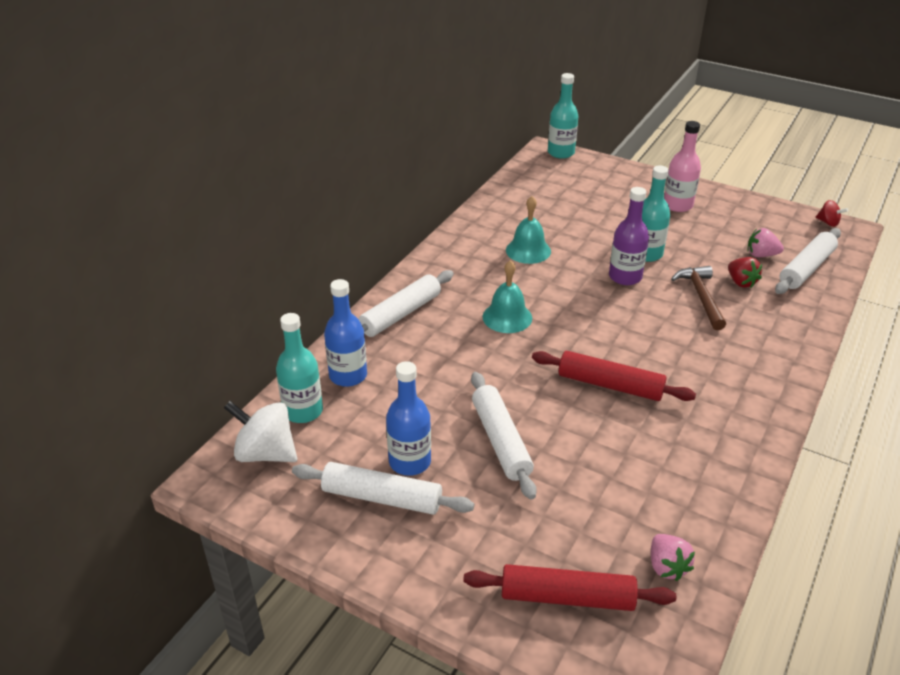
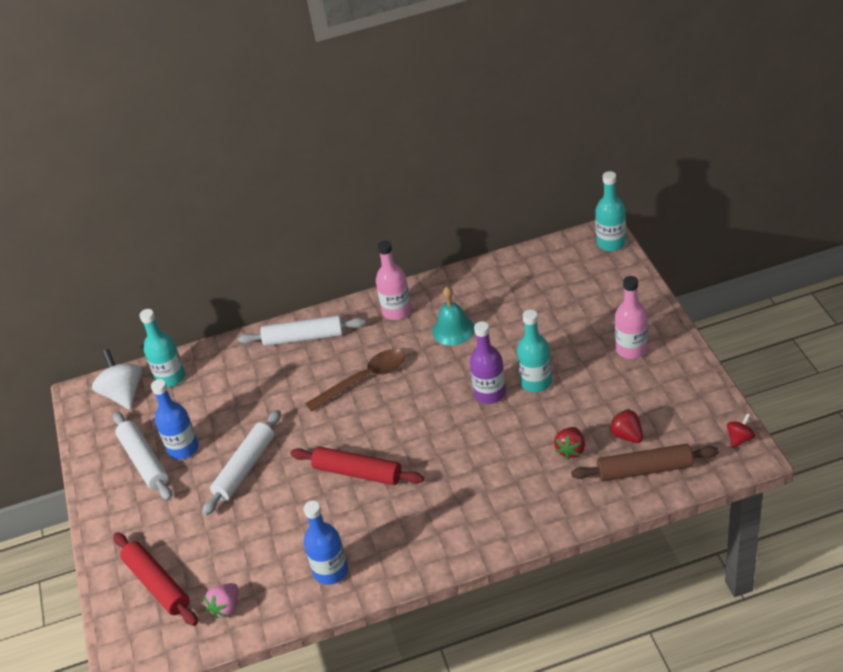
camera: 50 degrees right, 5 degrees up
blue bottle [324,279,367,387] -> blue bottle moved to [304,501,348,585]
turquoise bell [482,260,532,333] -> brown spoon [305,349,406,412]
red rolling pin [532,351,696,401] -> red rolling pin turned 45 degrees counterclockwise [290,446,424,485]
brown hammer [671,266,726,330] -> none
pink strawberry [747,228,784,257] -> red strawberry [609,409,643,443]
white rolling pin [775,228,841,294] -> brown rolling pin [571,444,719,481]
red spinning top [816,200,848,227] -> red spinning top turned 135 degrees counterclockwise [727,414,755,448]
none -> pink bottle [376,240,411,320]

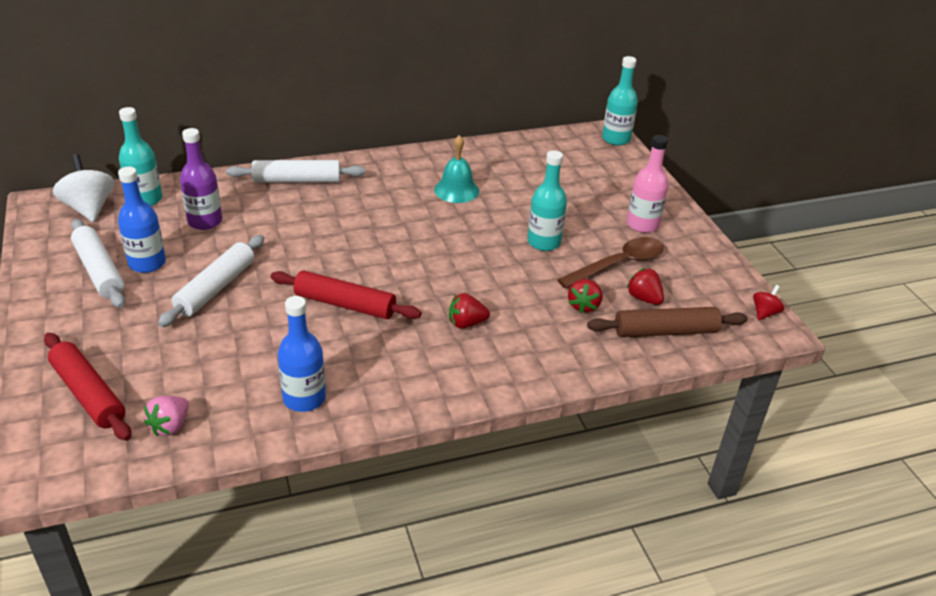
camera: 10 degrees left, 5 degrees down
brown spoon [305,349,406,412] -> brown spoon moved to [557,237,664,288]
pink bottle [376,240,411,320] -> none
purple bottle [470,321,506,404] -> purple bottle moved to [180,128,222,230]
none -> red strawberry [449,293,490,328]

